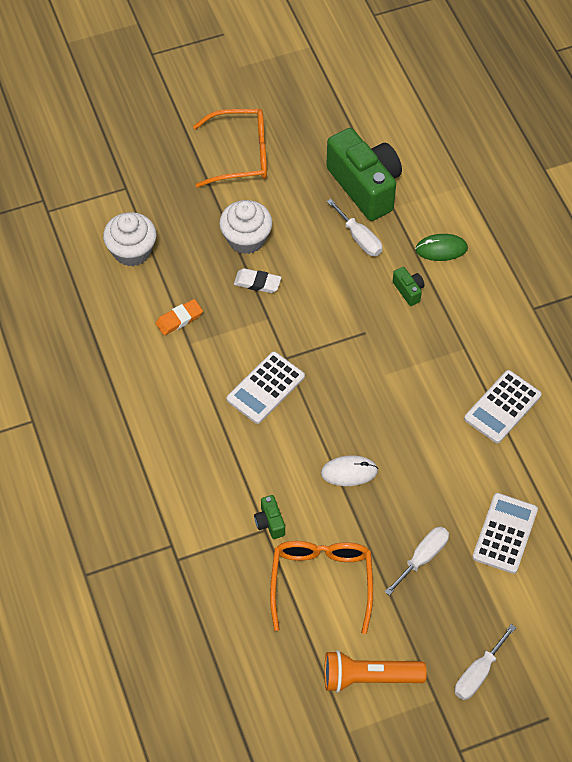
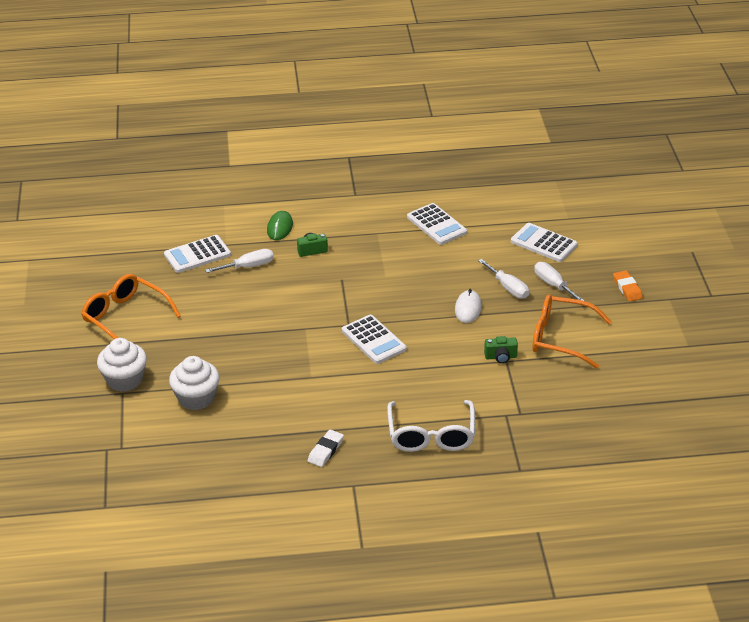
camera: 75 degrees left, 20 degrees down
orange eraser [156,299,203,335] -> orange eraser moved to [613,270,643,301]
orange glasses [193,109,267,188] -> orange glasses turned 60 degrees counterclockwise [81,274,181,339]
white cupcake [219,200,272,254] -> white cupcake moved to [97,338,147,392]
white eraser [234,268,282,293] -> white eraser moved to [308,429,344,467]
orange flashlight [324,650,427,693] -> none
green camera [326,128,402,221] -> white calculator [164,235,231,273]
white screwdriver [455,624,516,700] -> white screwdriver moved to [478,259,529,299]
none -> white glasses [387,400,475,452]

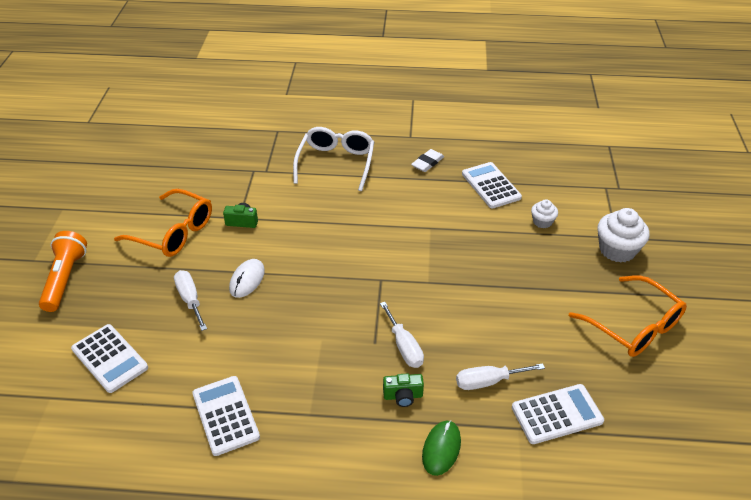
camera: 170 degrees left, 5 degrees up
white cupcake [169,356,219,410] -> white cupcake [531,199,558,228], size x0.55
white calculator [342,315,406,364] -> white calculator moved to [462,162,522,208]
white screwdriver [534,262,584,301] -> white screwdriver moved to [380,302,424,368]
orange eraser [613,270,643,301] -> orange flashlight [39,231,87,312]

